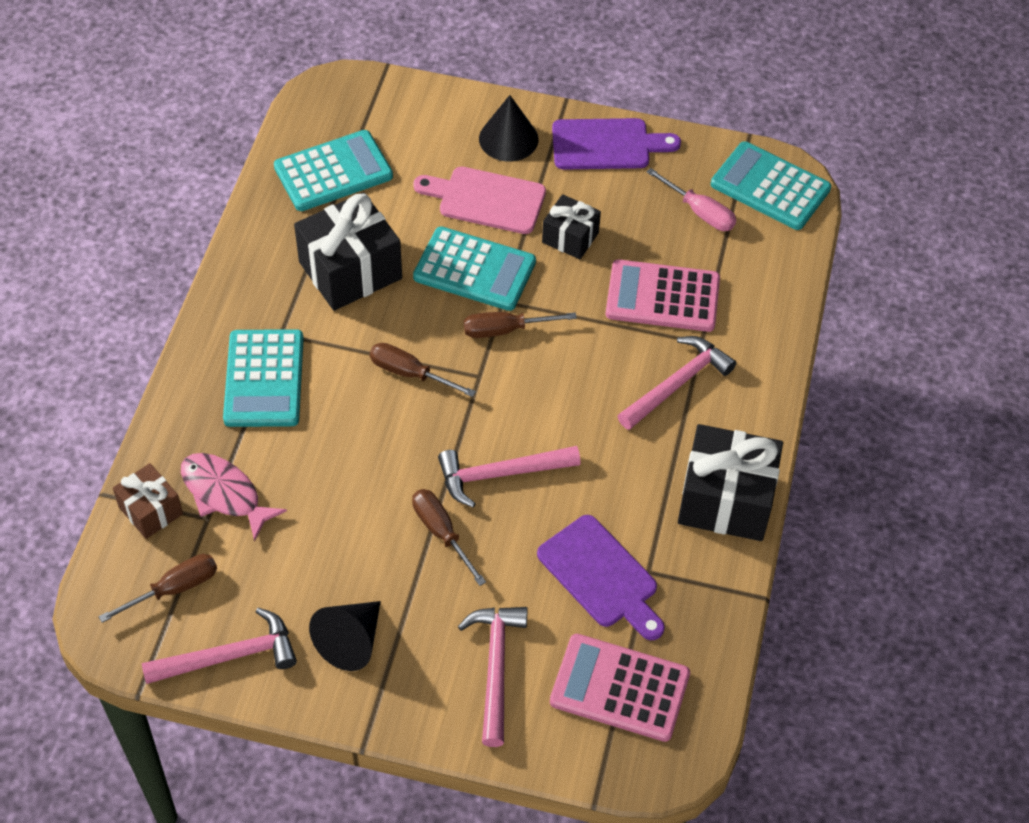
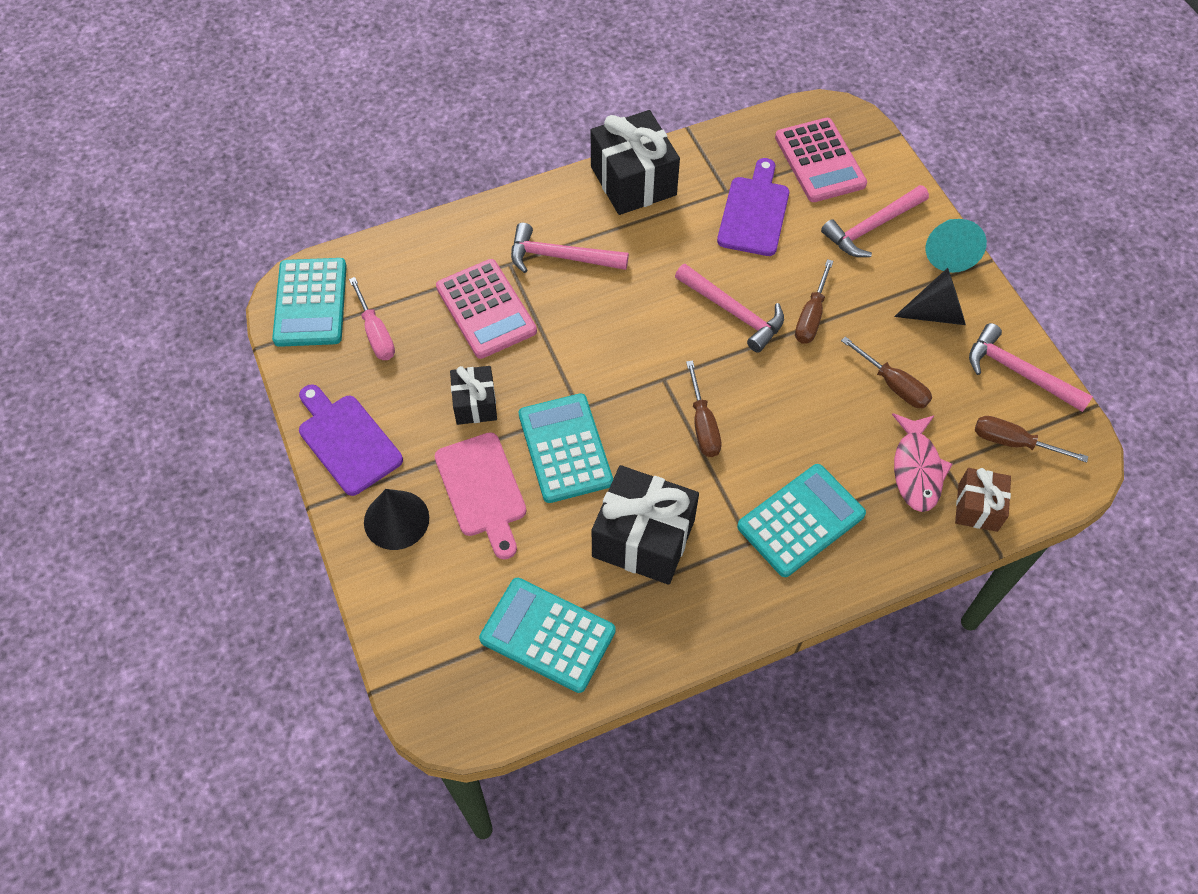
camera: 125 degrees left, 5 degrees up
brown screwdriver [464,312,577,338] -> brown screwdriver moved to [841,336,932,408]
pink screwdriver [647,168,736,231] -> pink screwdriver turned 150 degrees clockwise [349,277,395,360]
none -> turquoise cone [926,219,987,273]

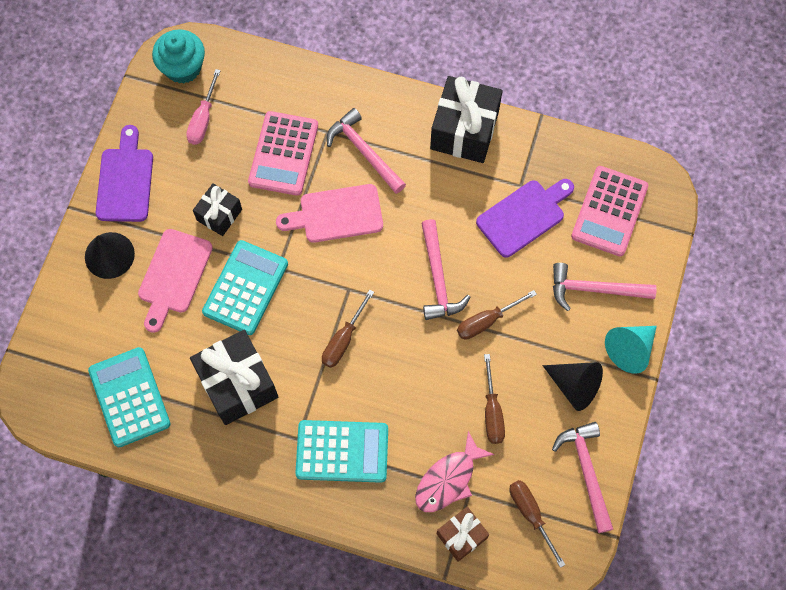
camera: 40 degrees right, 10 degrees up
turquoise calculator [272,258,347,347] -> turquoise cupcake [152,29,205,84]
none -> pink cutting board [276,184,383,243]

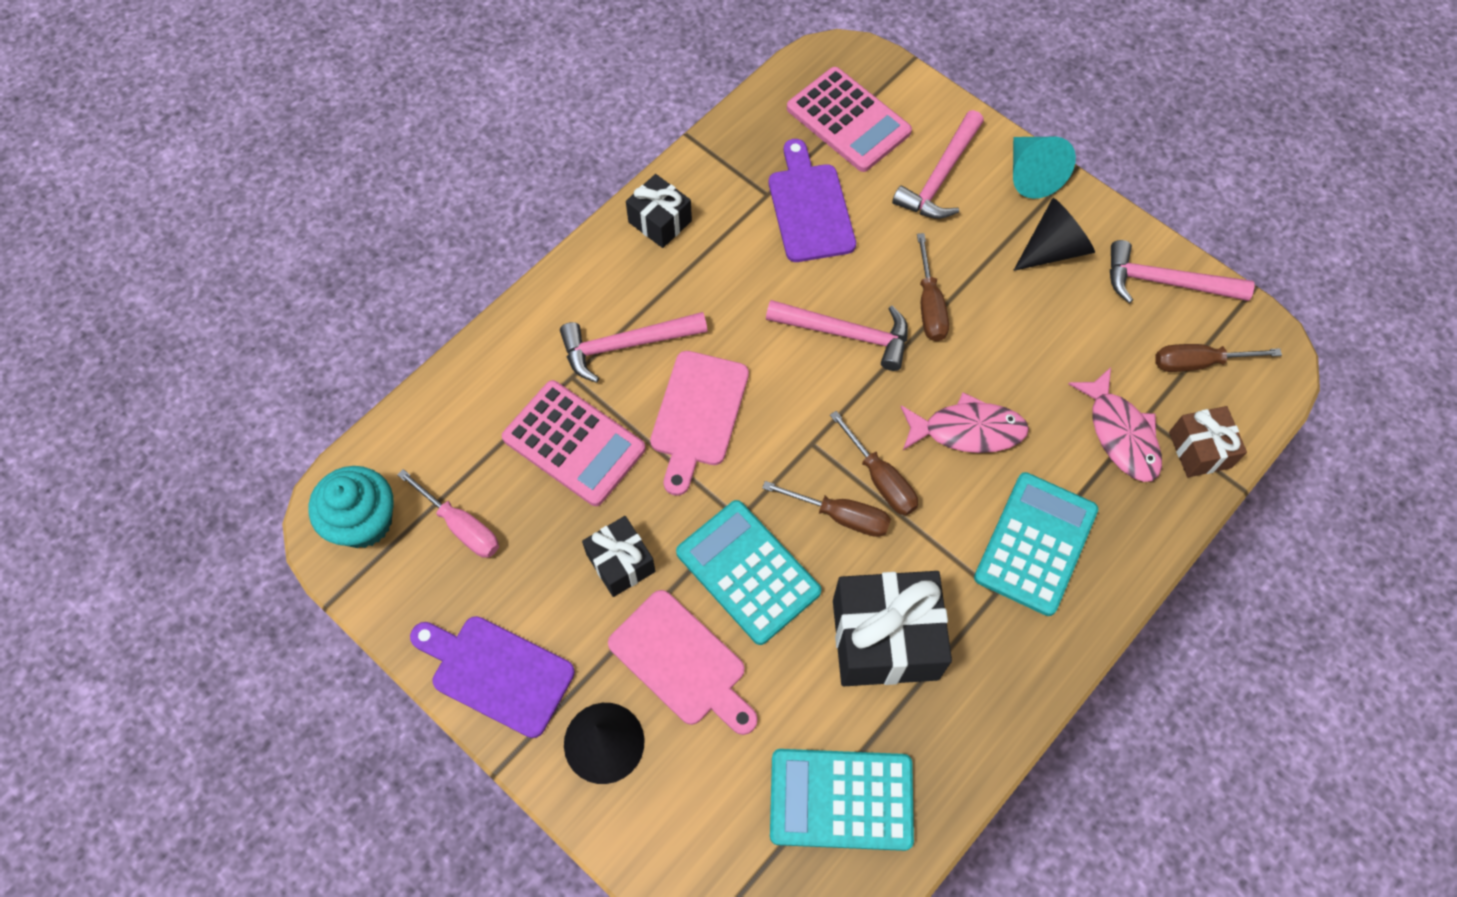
camera: 65 degrees left, 5 degrees down
black gift [430,76,503,163] -> black gift [626,174,692,248], size x0.56
brown screwdriver [484,354,505,444] -> brown screwdriver moved to [762,481,891,537]
none -> pink fish [900,392,1029,453]

